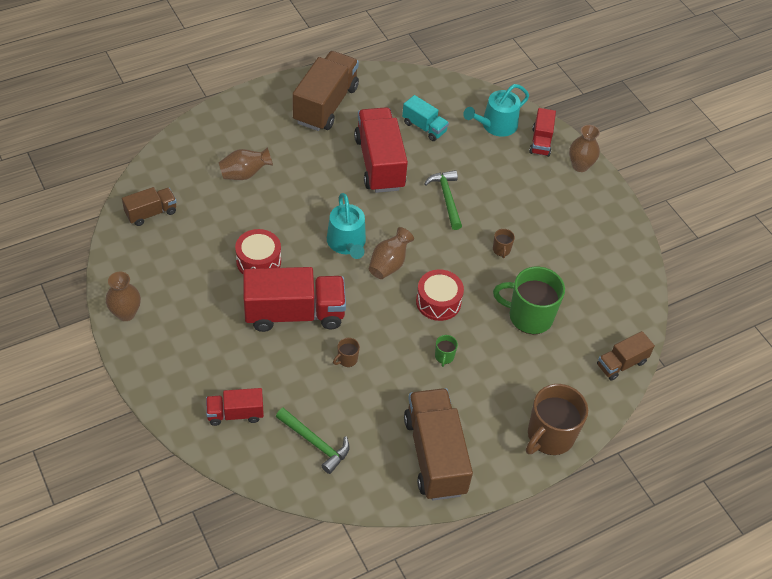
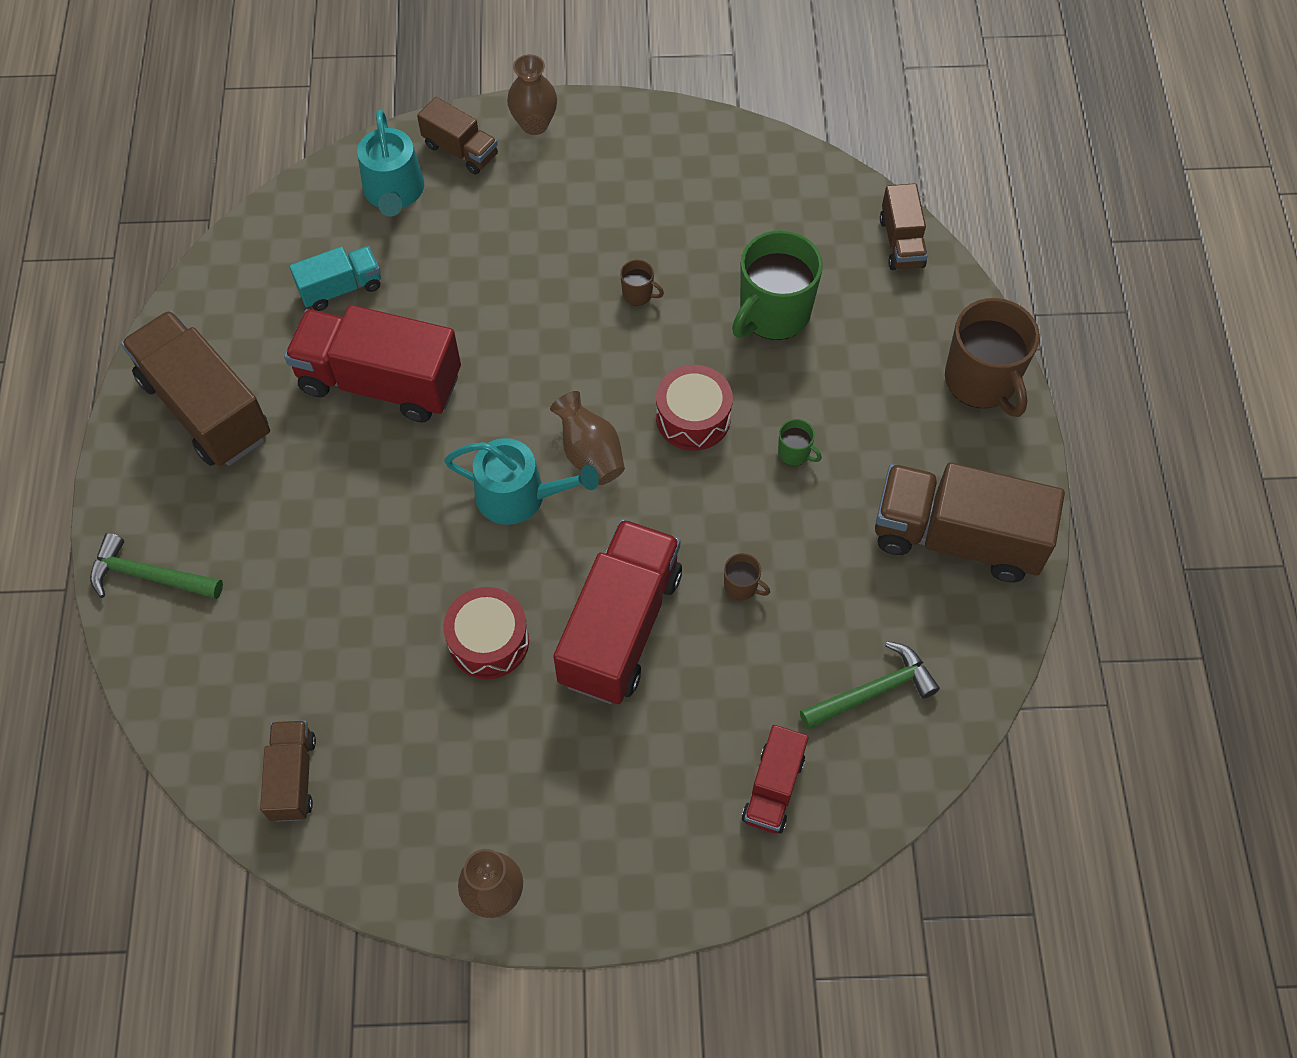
camera: 60 degrees left, 10 degrees up
brown vase [218,147,273,180] -> none
brown mug [333,338,360,367] -> brown mug turned 45 degrees counterclockwise [724,553,770,600]
green hammer [424,170,462,230] -> green hammer moved to [90,533,223,599]
red truck [529,108,556,157] -> brown truck [417,97,498,174]

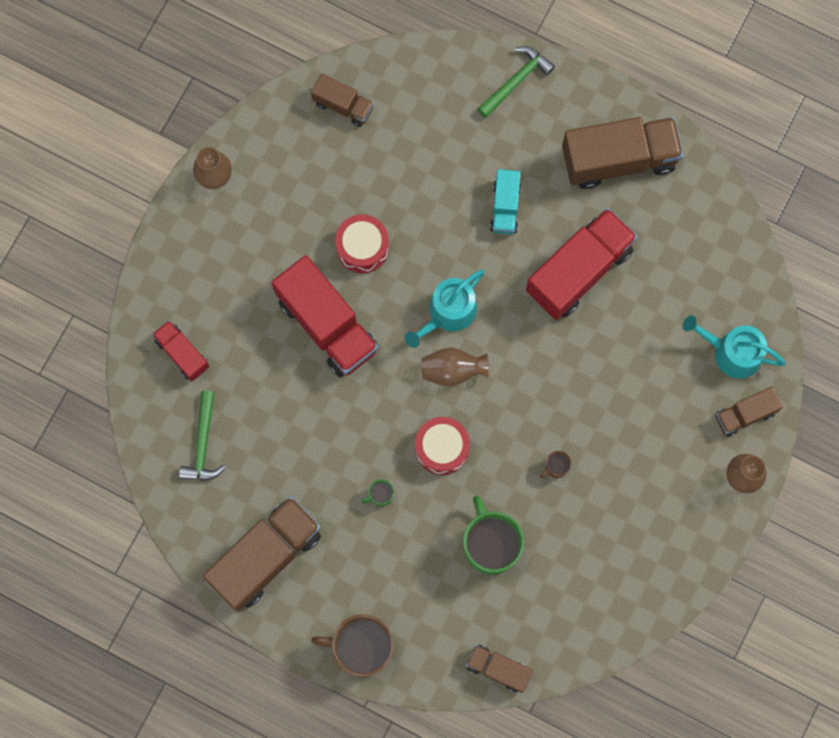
camera: 120 degrees right, 15 degrees up
turquoise truck [290,246,381,311] -> turquoise truck moved to [490,169,521,234]
brown mug [724,553,770,600] -> none

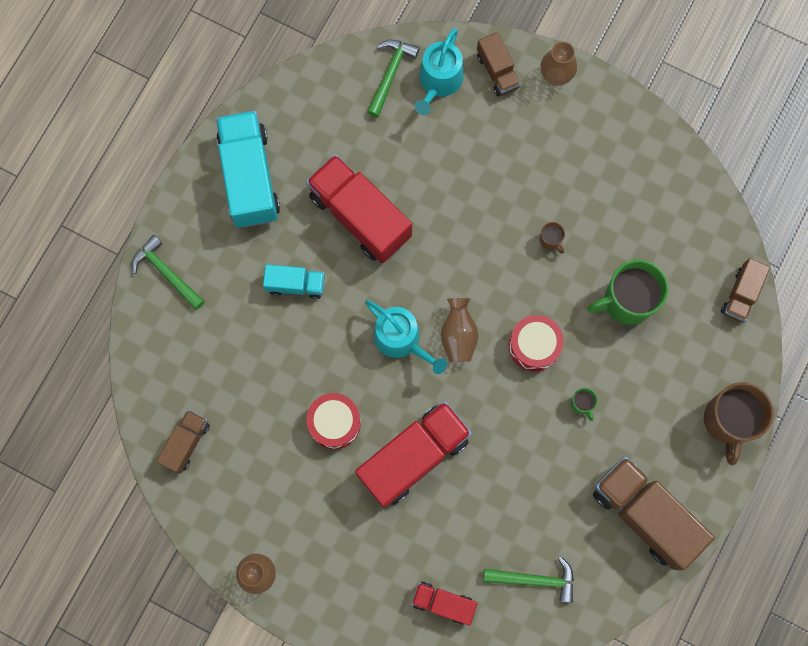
camera: 90 degrees left, 0 degrees up
red truck [152,320,209,381] -> red truck turned 60 degrees clockwise [412,582,478,626]
brown truck [562,117,683,189] -> turquoise truck [216,111,280,227]
none -> green hammer [367,40,420,118]

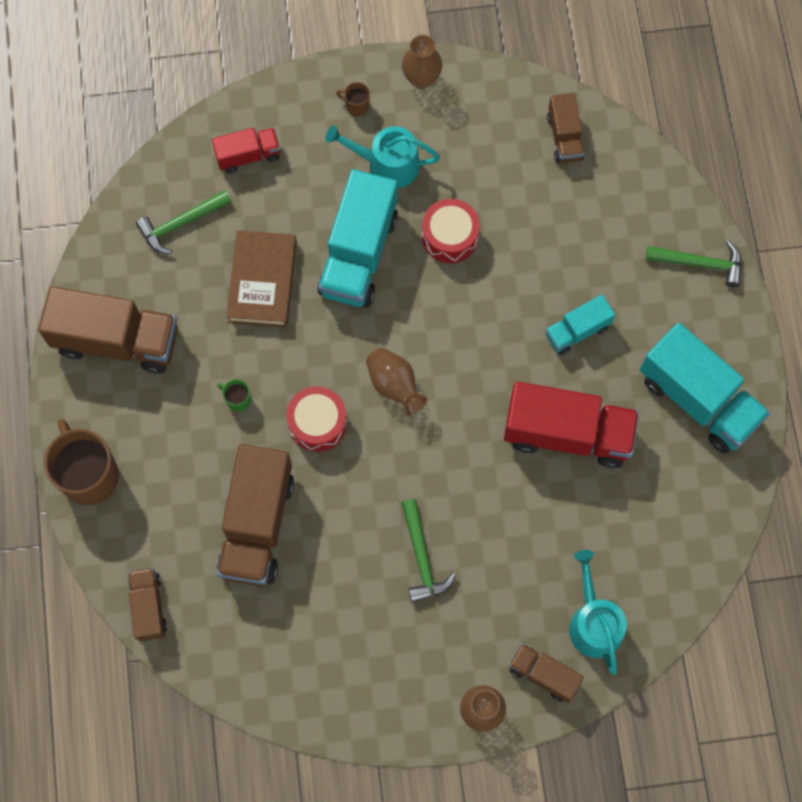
camera: 145 degrees right, 5 degrees down
red truck [355,401,472,508] -> turquoise truck [318,169,398,307]
turquoise watering can [365,300,447,374] -> turquoise watering can moved to [325,125,440,188]
green hammer [367,40,420,118] -> green hammer moved to [401,499,456,603]
brown mug [540,222,565,254] -> brown mug moved to [336,82,370,116]
green mug [587,260,668,325] -> brown truck [217,444,294,586]
none -> brown book [226,230,297,327]

